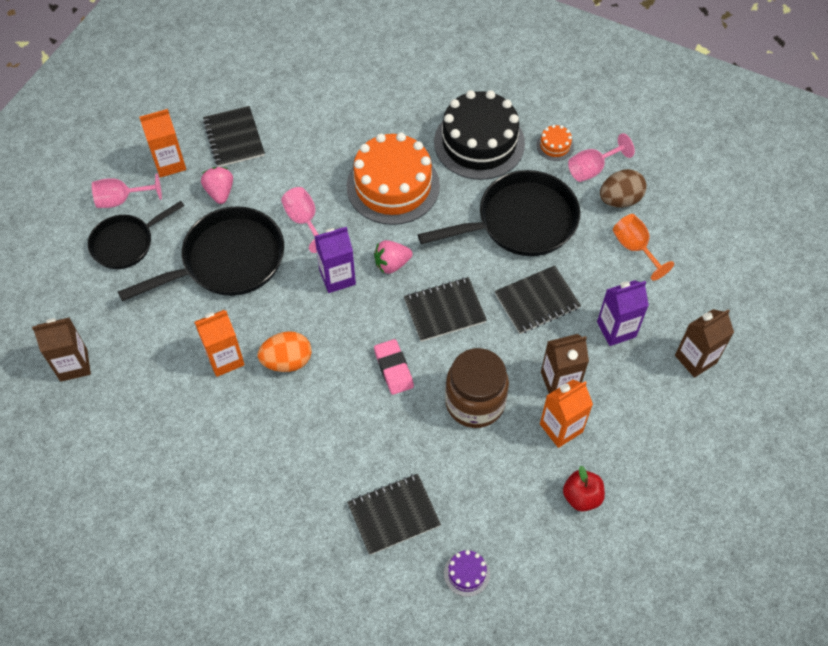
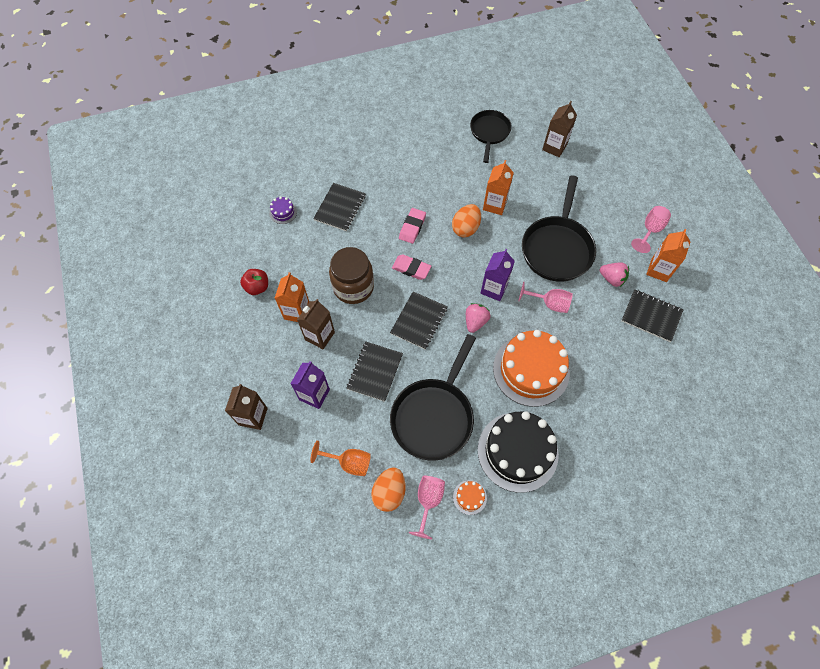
camera: 135 degrees right, 5 degrees up
black pan [88,201,184,269] -> black pan moved to [470,110,512,163]
brown egg [600,169,647,208] -> orange egg [371,467,406,512]
none -> pink eraser [399,208,426,244]

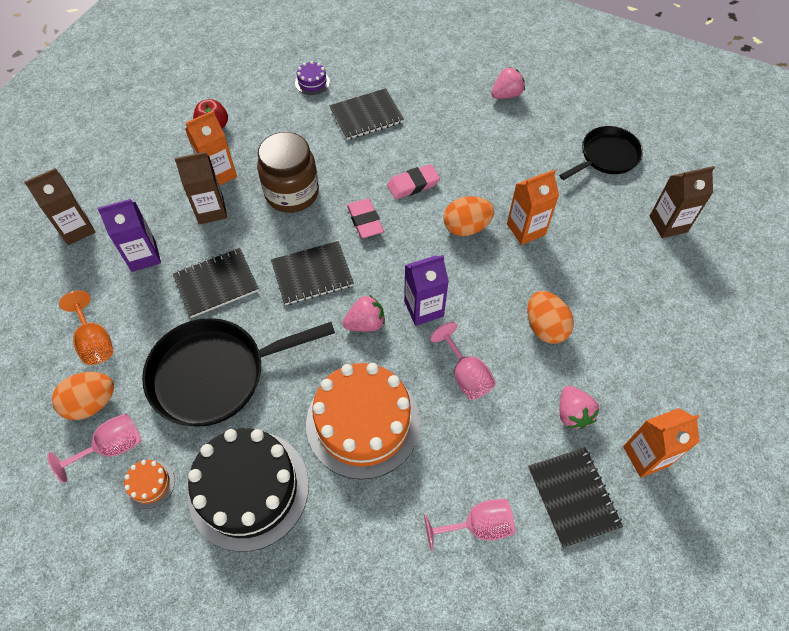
camera: 45 degrees right, 5 degrees down
black pan [522,176,596,282] -> orange egg [527,291,574,344]
pink goblet [631,206,671,253] -> pink goblet moved to [424,499,515,551]
none -> pink strawberry [491,67,525,99]

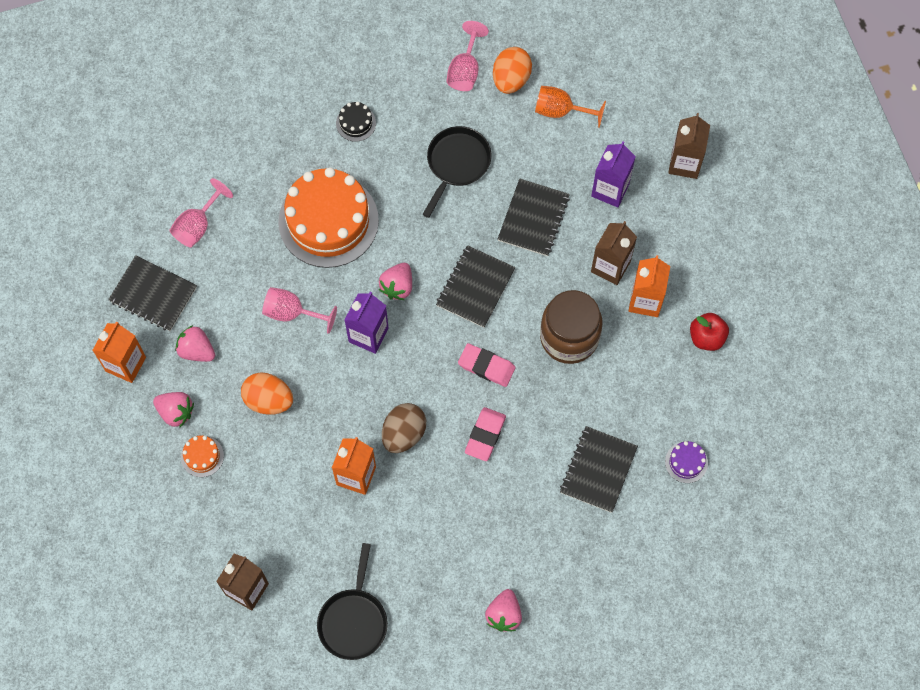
camera: 135 degrees right, 10 degrees up
orange cake [124,460,175,509] -> orange cake moved to [181,435,224,477]
black pan [142,318,335,427] -> black pan [422,126,491,218], size x0.62
black cake [188,428,309,552] -> black cake [336,102,376,142], size x0.41
orange egg [443,196,495,236] -> brown egg [382,403,426,453]
none -> pink strawberry [153,392,194,428]

